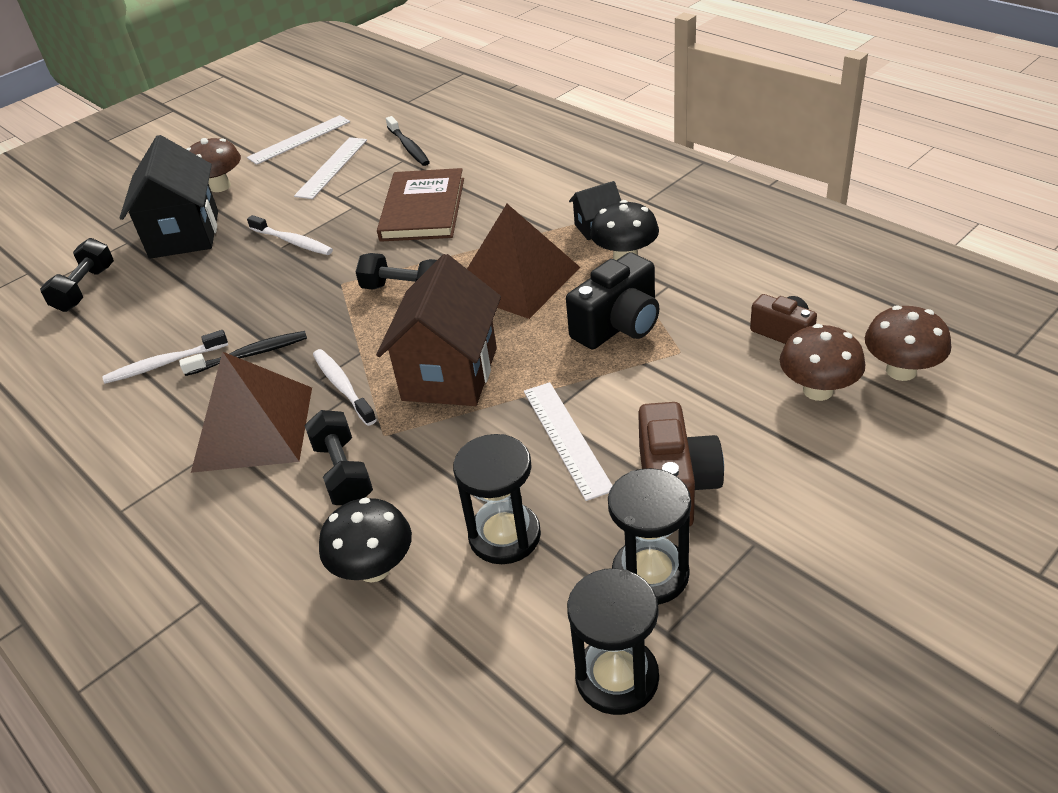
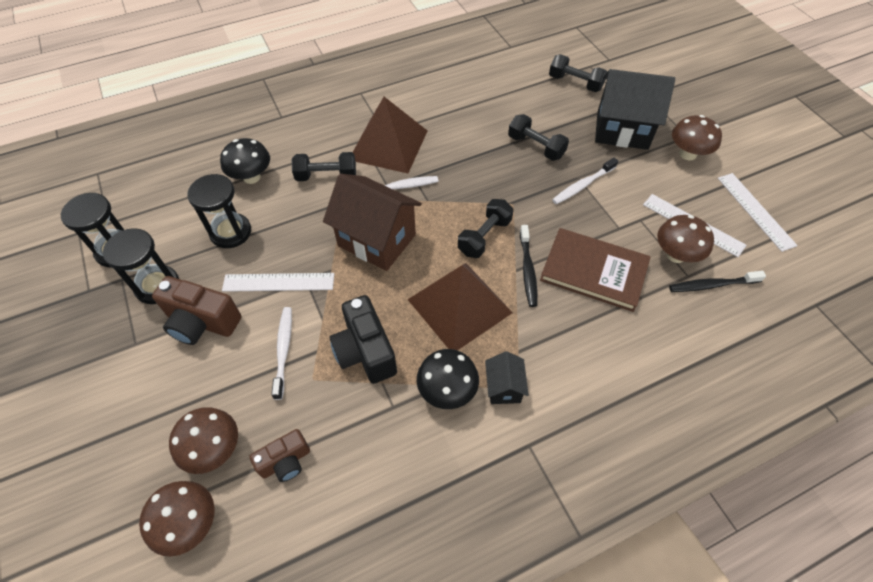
camera: 105 degrees right, 15 degrees up
white toothbrush [102,330,228,384] -> white toothbrush moved to [271,307,292,400]
black toothbrush [179,331,307,376] -> black toothbrush moved to [520,225,537,307]
none -> black dumbbell [508,114,569,161]
none -> brown mushroom [657,215,714,263]

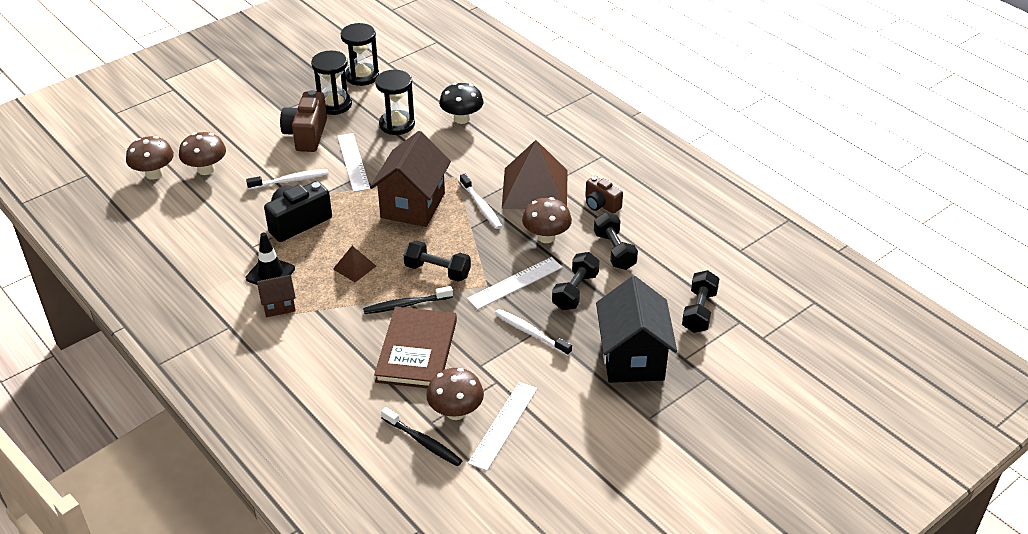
camera: 75 degrees right, 15 degrees down
brown camera [250,429,310,482] -> brown camera moved to [585,176,623,214]
black dumbbell [292,152,356,181] -> black dumbbell moved to [594,212,638,270]
brown pyramid [408,263,513,350] -> brown pyramid [333,246,376,282], size x0.45
black mushroom [417,349,479,409] -> black traffic cone [246,232,295,285]
black house [485,351,529,404] -> brown house [257,275,296,317]
black toothbrush [669,271,766,292] -> black toothbrush turned 150 degrees clockwise [381,407,463,466]
brown mushroom [672,115,722,160] -> brown mushroom moved to [522,197,572,243]
white ruler [718,173,798,252] -> white ruler moved to [467,257,562,310]

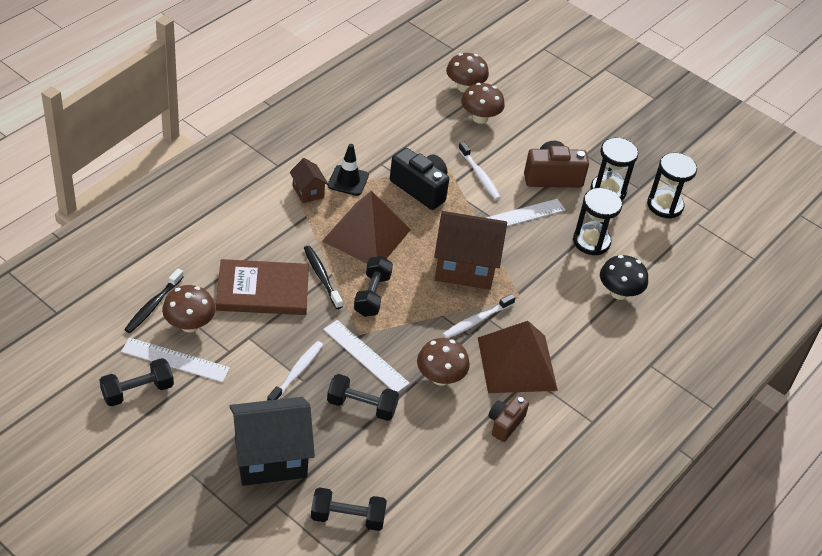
camera: 75 degrees right, 5 degrees up
brown pyramid [333,246,376,282] -> brown pyramid [322,191,411,263], size x2.21
black dumbbell [594,212,638,270] -> black dumbbell moved to [99,358,174,406]

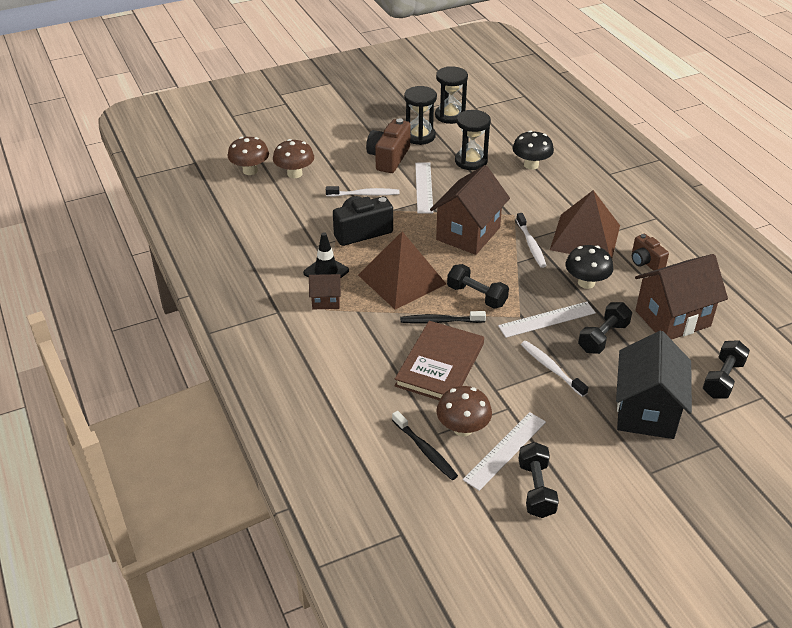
camera: 60 degrees left, 5 degrees down
brown mushroom [417,338,470,386] -> black mushroom [566,245,613,289]
none -> brown house [635,254,728,340]

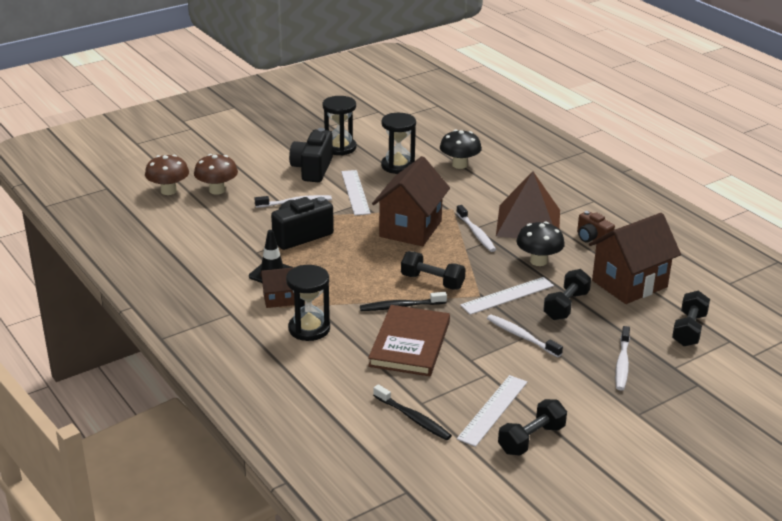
camera: 10 degrees left, 10 degrees down
brown pyramid [358,232,446,310] -> none
brown camera [366,118,411,173] -> black camera [289,128,333,182]
black hourglass [435,66,468,124] -> black hourglass moved to [286,265,330,341]
brown mushroom [436,386,492,436] -> none
black dumbbell [519,442,559,518] -> black dumbbell turned 60 degrees clockwise [498,399,567,456]
black house [616,331,692,439] -> white toothbrush [615,326,630,391]

